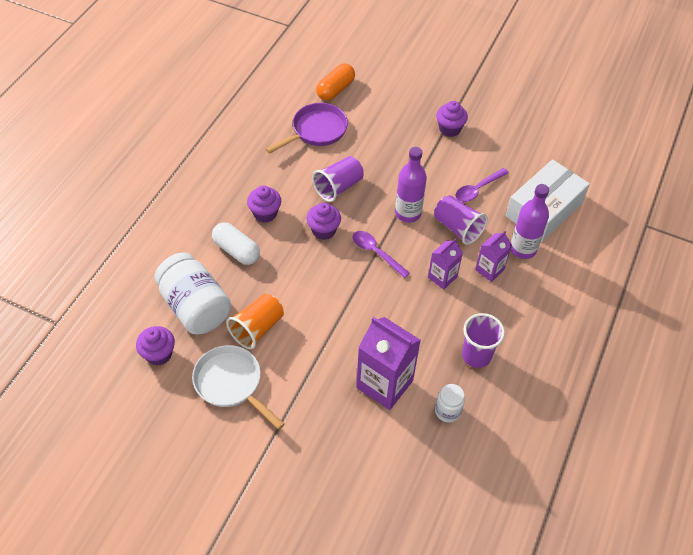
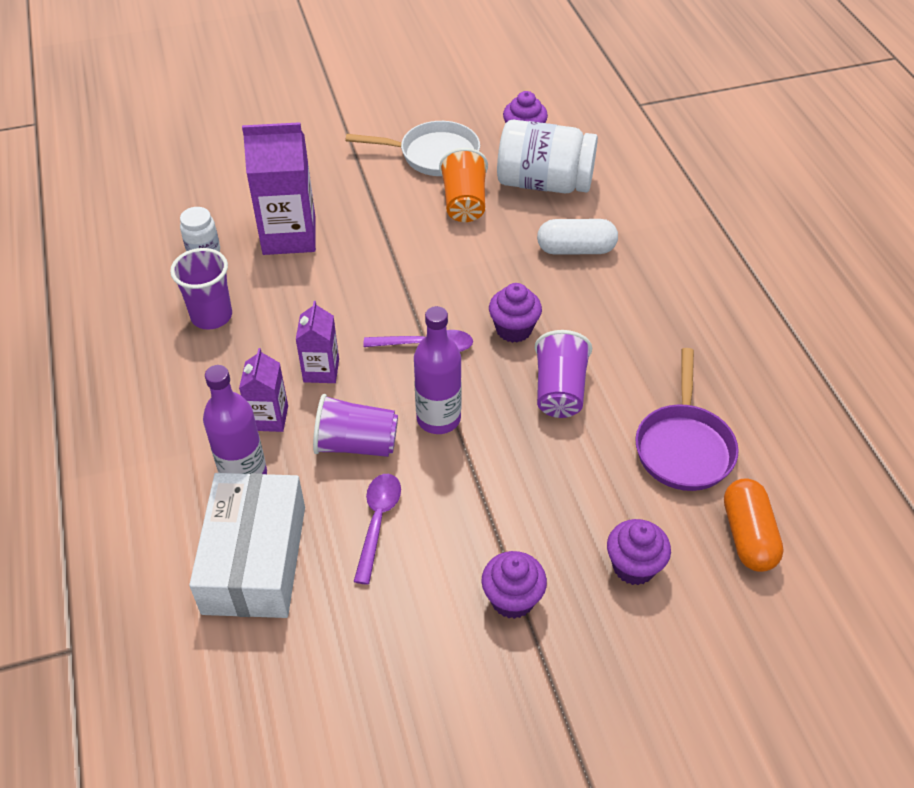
camera: 140 degrees right, 5 degrees down
purple cupcake [247,185,281,223] -> purple cupcake moved to [607,519,671,585]

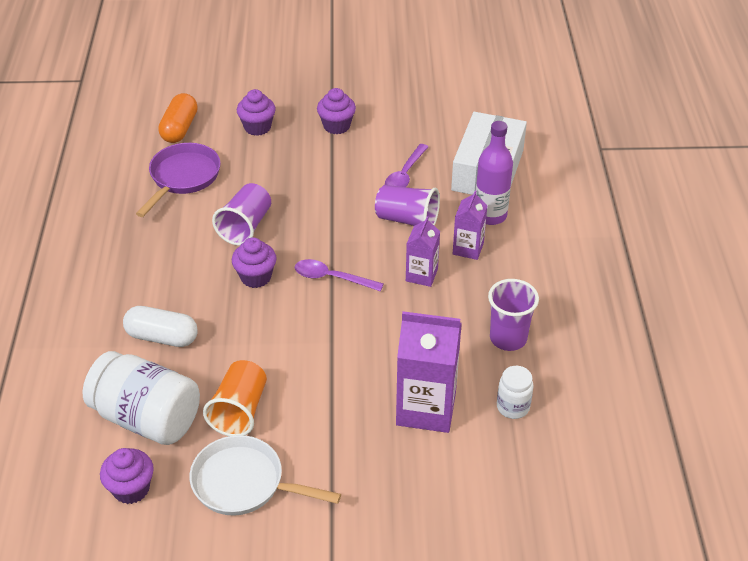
camera: 165 degrees left, 5 degrees down
purple bottle [414,306,462,434] -> none

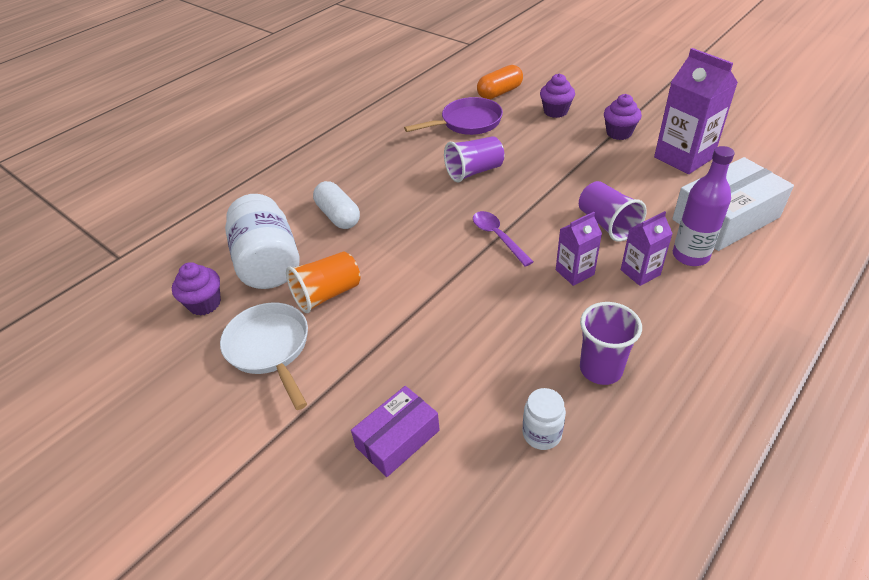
camera: 45 degrees right, 0 degrees up
purple cupcake [232,237,277,288] -> none
purple spoon [385,144,428,187] -> none
purple carton [396,311,462,433] -> purple carton moved to [654,48,738,174]
none -> purple box [351,386,440,477]

